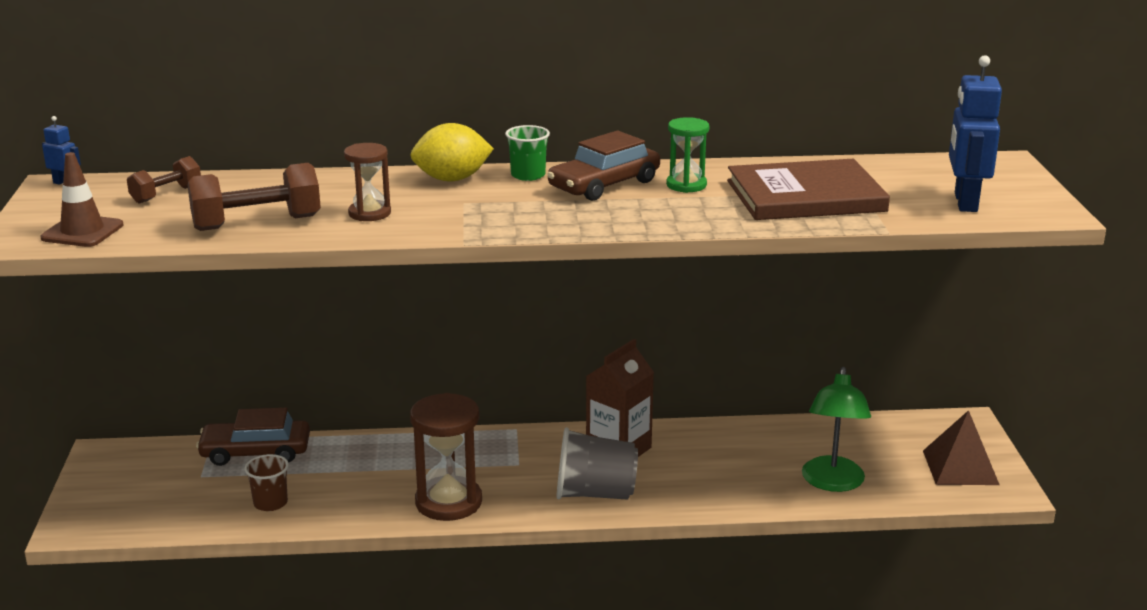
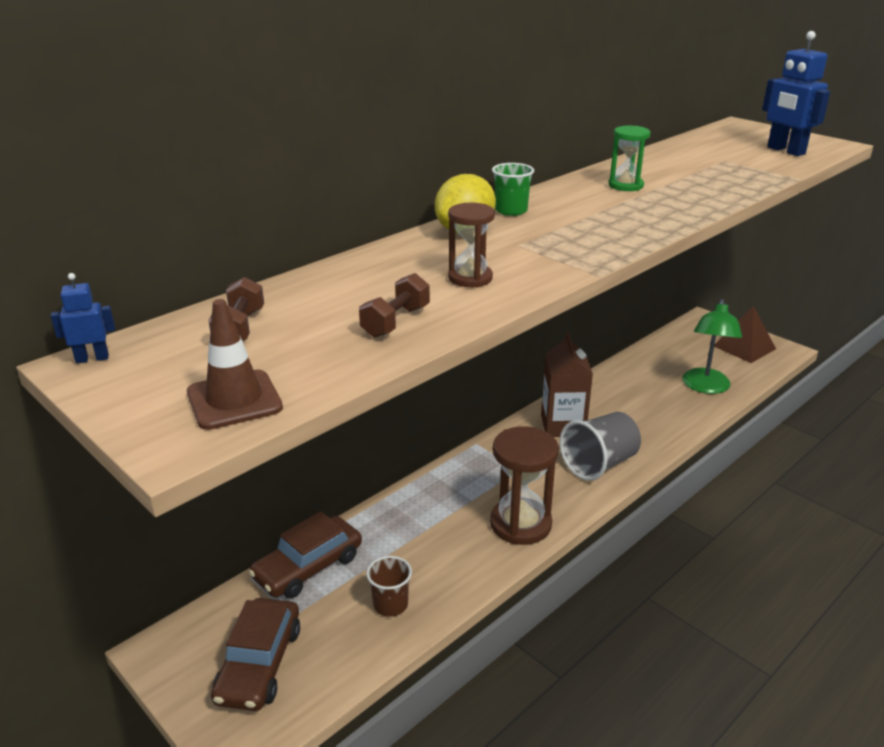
camera: 40 degrees left, 5 degrees up
brown dumbbell [187,163,321,231] -> brown dumbbell [359,273,430,338], size x0.59
brown car [547,131,660,201] -> brown car moved to [211,598,300,711]
brown book [727,159,890,220] -> none
green lamp [802,367,871,492] -> green lamp turned 45 degrees clockwise [682,299,742,394]

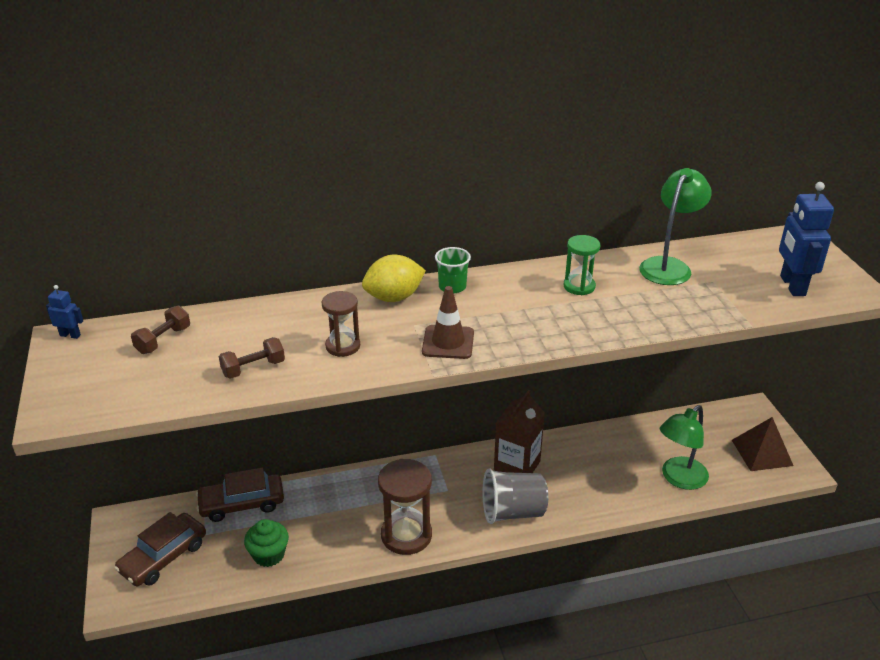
camera: 30 degrees right, 5 degrees up
brown traffic cone [187,299,283,430] -> brown traffic cone moved to [422,286,474,359]
brown cup [366,556,412,617] -> green cupcake [244,519,289,567]
none -> green lamp [639,168,712,285]

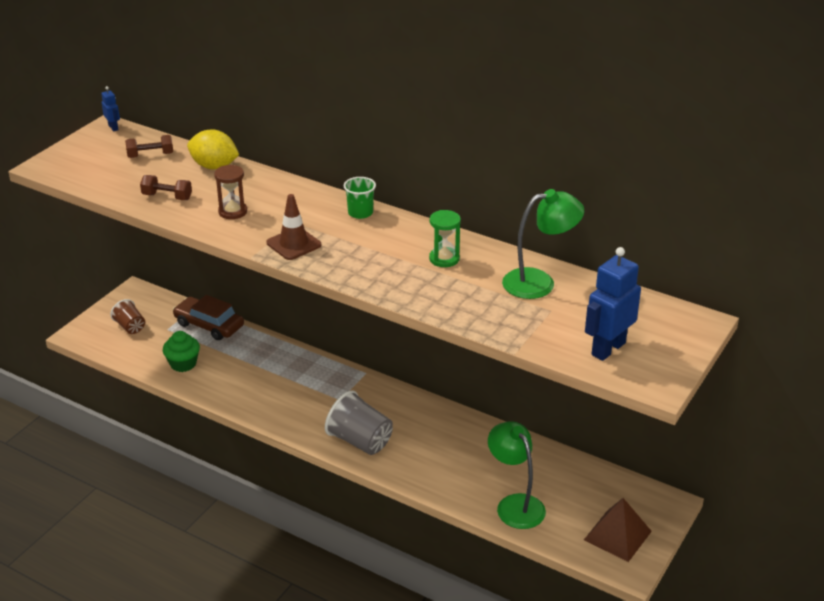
camera: 45 degrees right, 0 degrees up
brown car [114,512,206,586] -> brown cup [110,299,145,334]
yellow lemon [362,255,426,302] -> yellow lemon moved to [187,129,239,170]
brown hourglass [378,459,432,555] -> none
brown carton [494,390,545,473] -> none
green lamp [660,405,709,490] -> green lamp turned 60 degrees clockwise [488,421,546,529]

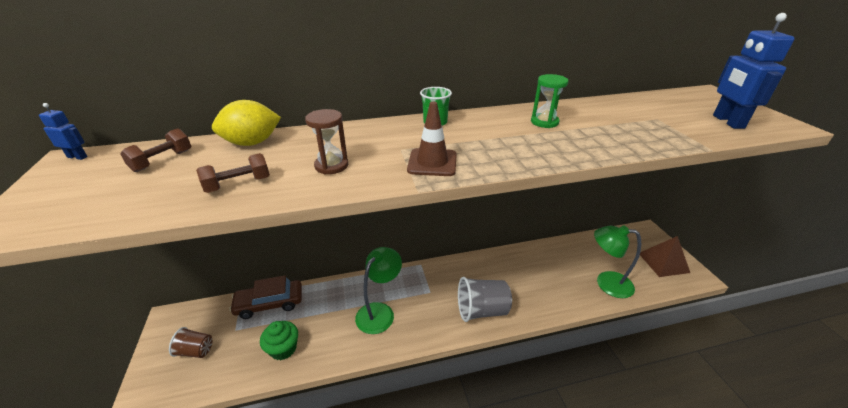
camera: 45 degrees left, 0 degrees up
green lamp [502,189,584,299] -> green lamp moved to [355,247,402,334]

